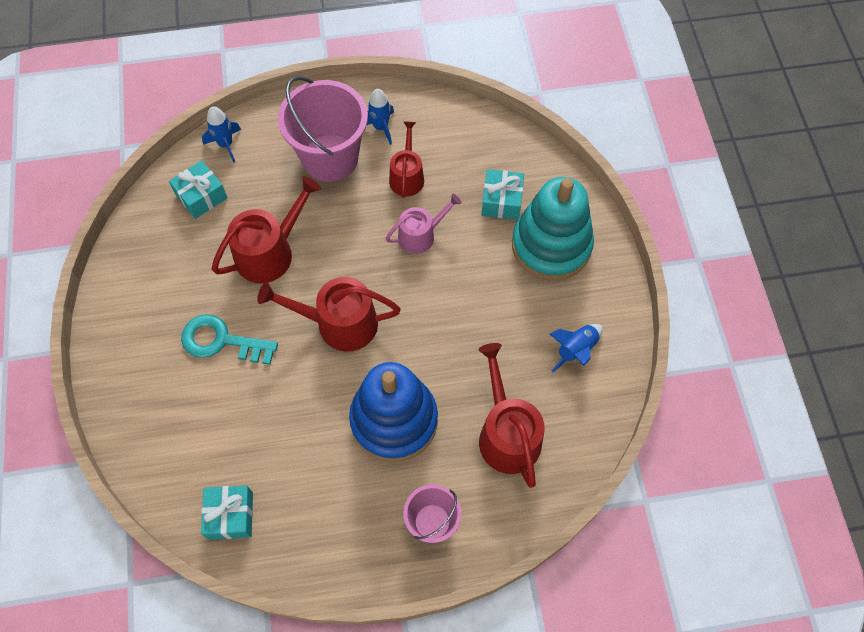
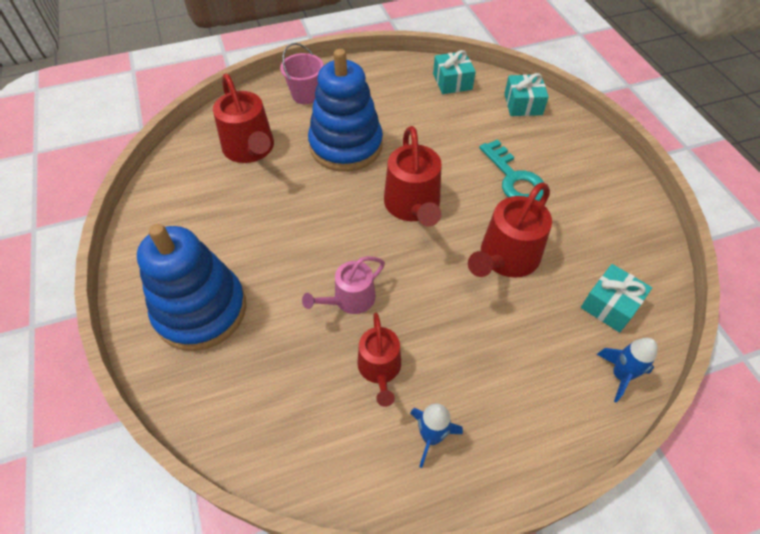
camera: 170 degrees right, 10 degrees down
turquoise key [181,314,278,365] -> turquoise key turned 60 degrees clockwise [479,140,544,201]
red watering can [257,277,401,352] -> red watering can turned 90 degrees clockwise [384,126,442,226]
pink bucket [278,76,368,182] -> none
turquoise gift [481,169,524,220] -> turquoise gift moved to [504,73,549,116]
turquoise stacking toy [512,177,594,280] -> blue stacking toy [137,224,246,351]
blue rocket [550,324,603,372] -> none

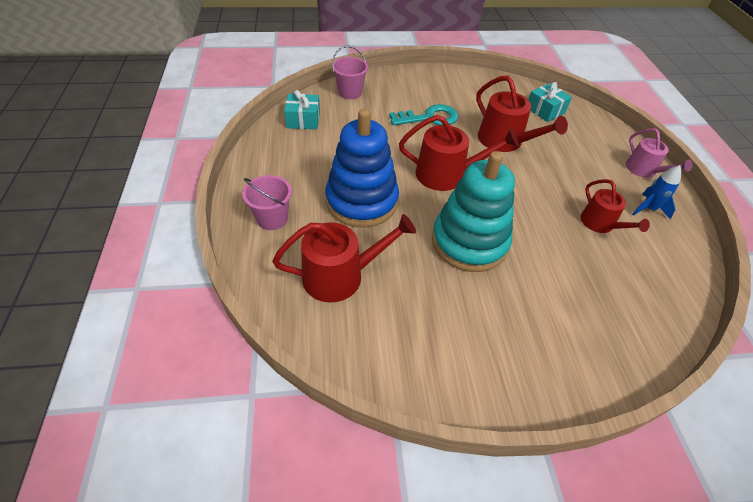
camera: 80 degrees left, 5 degrees down
blue stacking toy [137,224,246,351] -> none
pink watering can [302,256,385,314] -> pink watering can moved to [626,128,693,178]
red watering can [357,313,401,407] -> red watering can turned 60 degrees clockwise [581,179,650,233]
turquoise gift [504,73,549,116] -> pink bucket [332,46,368,99]
blue rocket [597,338,658,403] -> none
none -> turquoise stacking toy [432,151,515,272]

